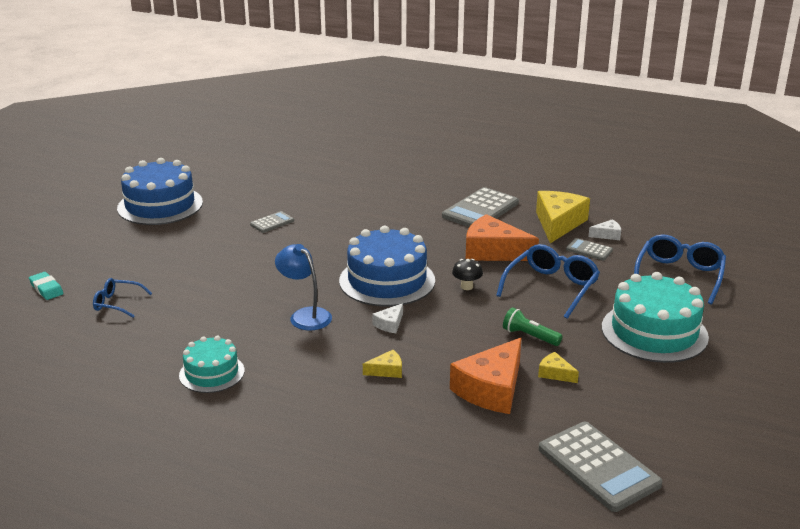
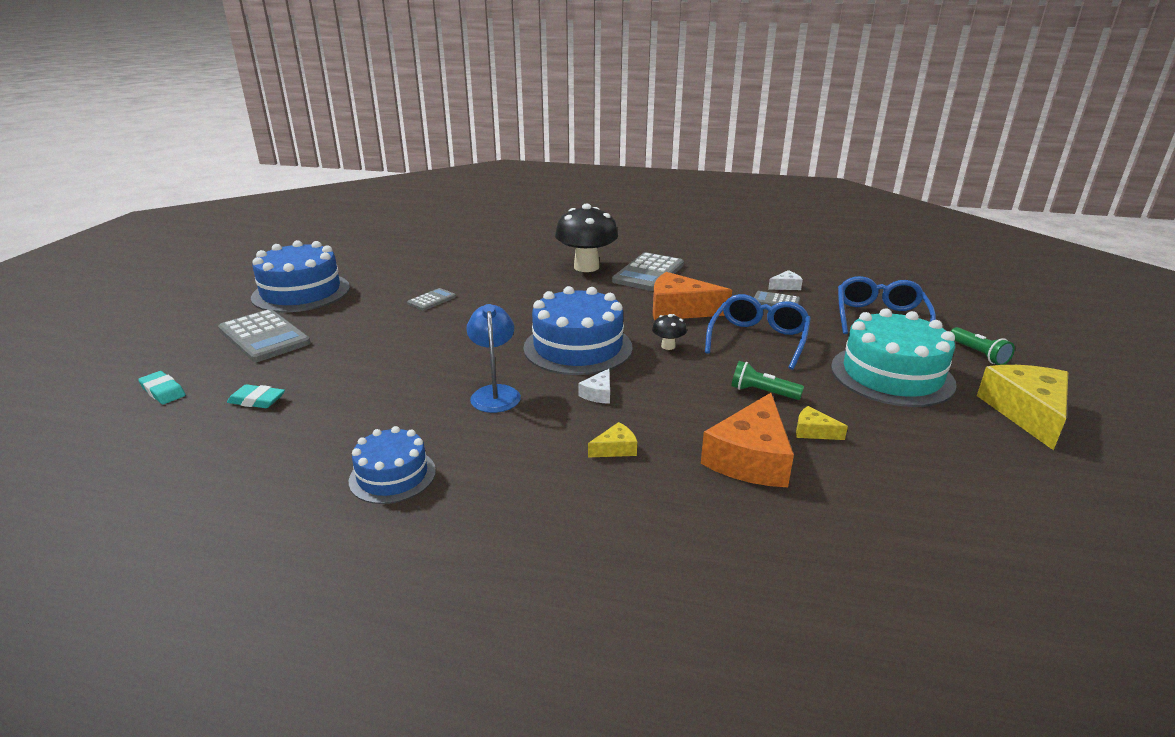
camera: 10 degrees left, 0 degrees up
blue glasses [93,278,152,318] -> turquoise eraser [227,384,285,408]
turquoise cake [179,336,245,393] -> blue cake [349,426,436,504]
blue lamp [275,244,332,331] -> blue lamp turned 45 degrees clockwise [466,304,521,413]
yellow cheese [536,191,590,243] -> yellow cheese moved to [977,365,1068,450]
grey calculator [539,421,662,512] -> grey calculator moved to [218,309,310,362]
none -> black mushroom [555,204,618,272]
none -> green flashlight [950,327,1015,365]

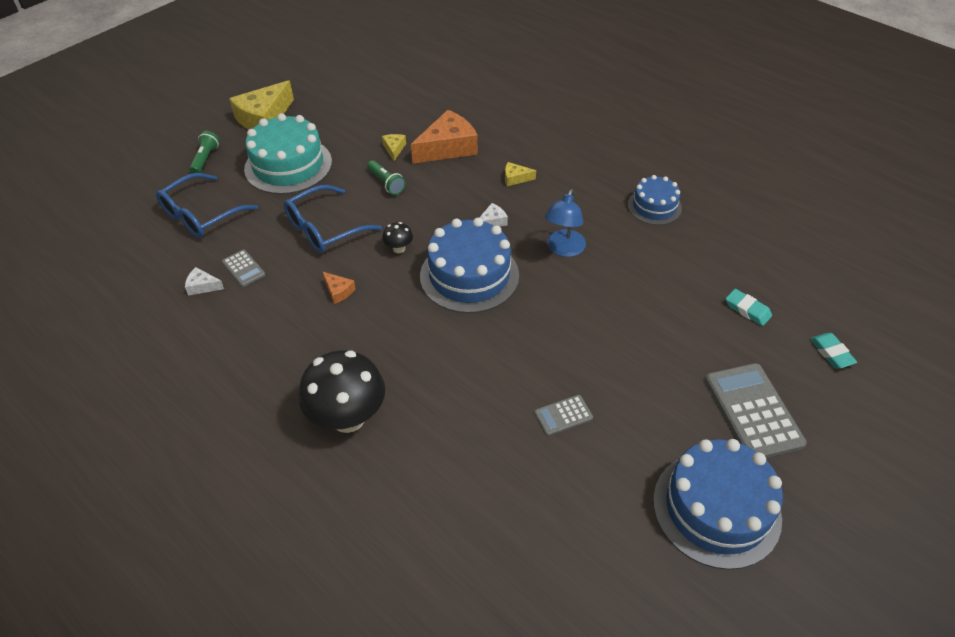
camera: 150 degrees left, 20 degrees up
grey calculator [612,252,684,291] -> none
orange cheese [653,272,732,320] -> orange cheese [323,272,356,304], size x0.45
yellow cheese [796,406,848,440] -> yellow cheese turned 150 degrees counterclockwise [382,134,406,161]

